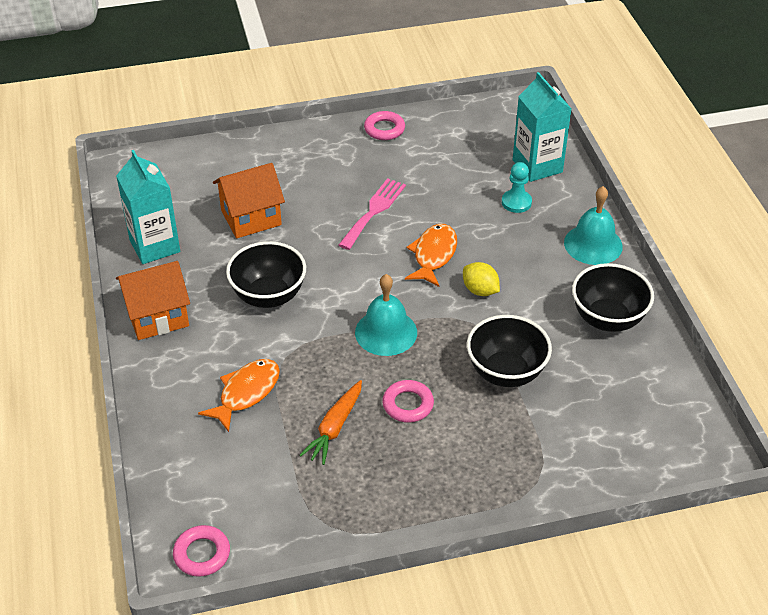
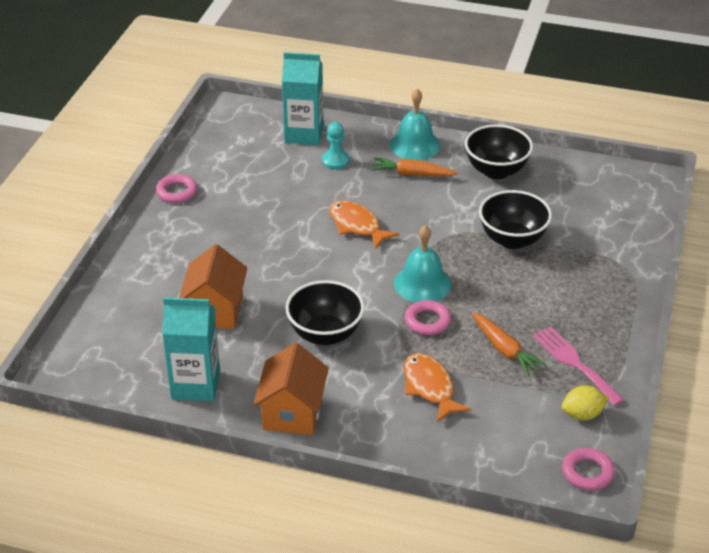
camera: 60 degrees left, 5 degrees down
pink fork [339,178,406,250] -> pink fork moved to [533,326,624,406]
pink ring [382,380,434,423] -> pink ring moved to [405,300,451,335]
yellow lemon [463,262,500,296] -> yellow lemon moved to [562,385,609,420]
none -> orange carrot [371,157,458,176]

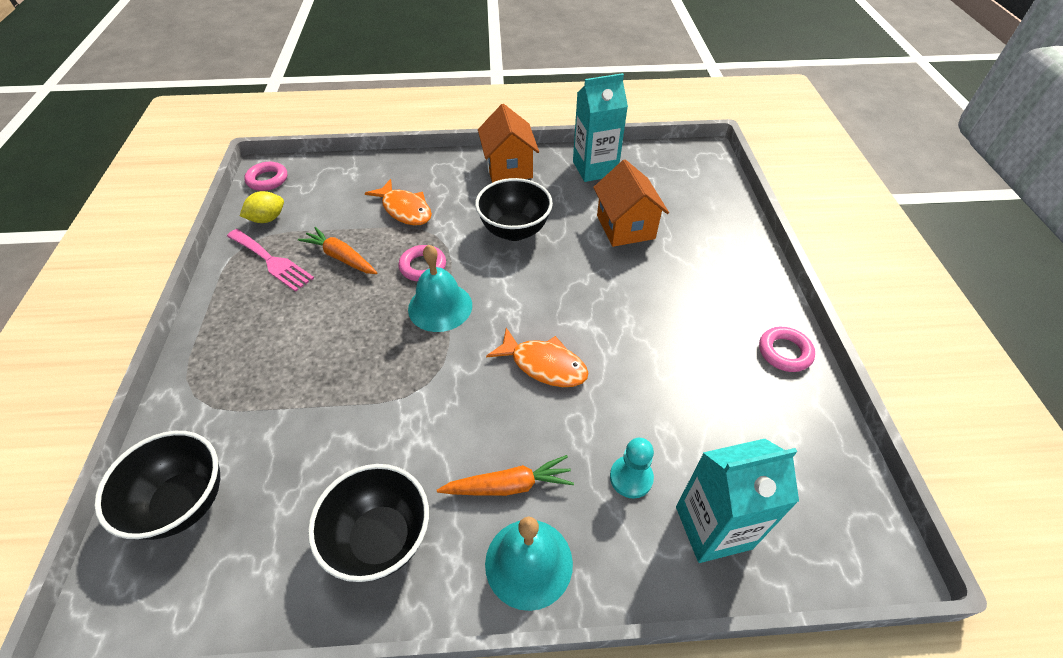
camera: 160 degrees right, 10 degrees up
black bowl [479,190,552,249] -> black bowl moved to [95,431,220,540]

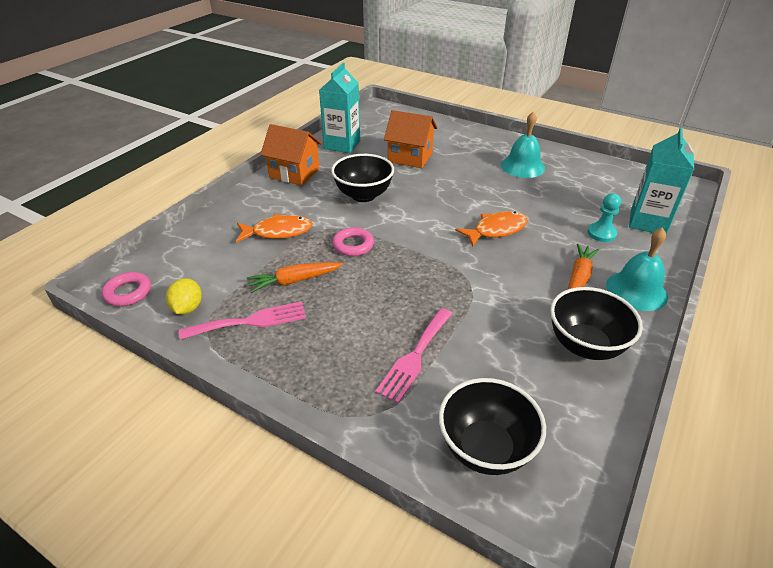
camera: 55 degrees left, 10 degrees down
turquoise bell [408,244,472,332] -> turquoise bell moved to [501,112,545,178]
pink ring [759,327,815,372] -> none
none -> pink fork [375,308,453,404]

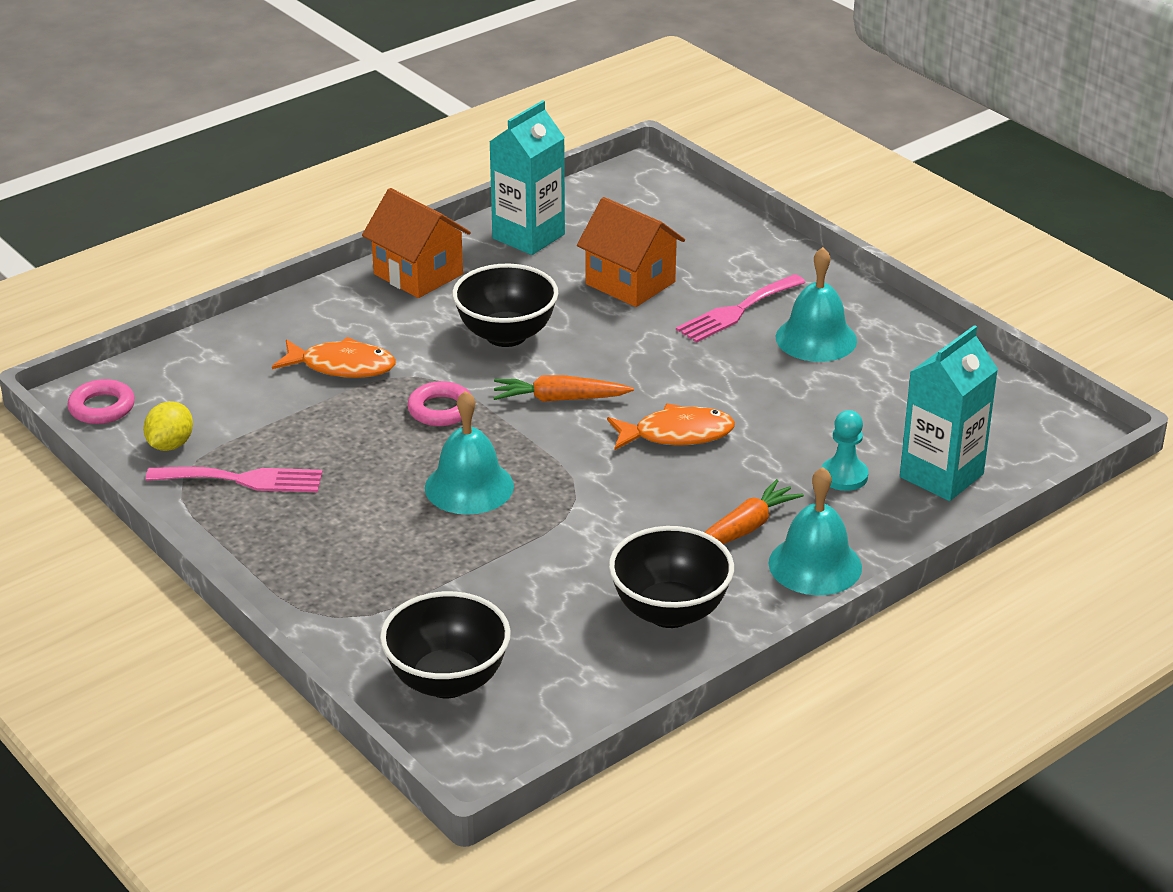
camera: 20 degrees right, 5 degrees down
orange carrot [247,262,343,293] -> orange carrot moved to [493,375,634,402]
pink fork [375,308,453,404] -> pink fork moved to [676,274,806,343]
none -> turquoise bell [425,391,514,515]

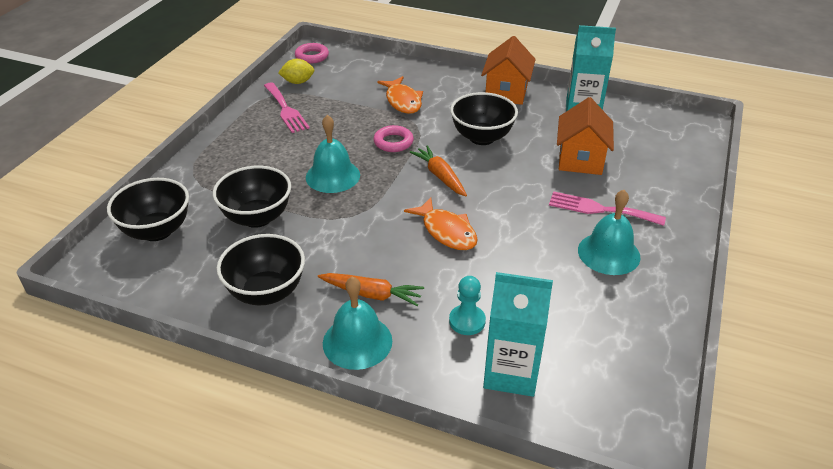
camera: 60 degrees right, 5 degrees up
none -> black bowl [213,166,291,228]

